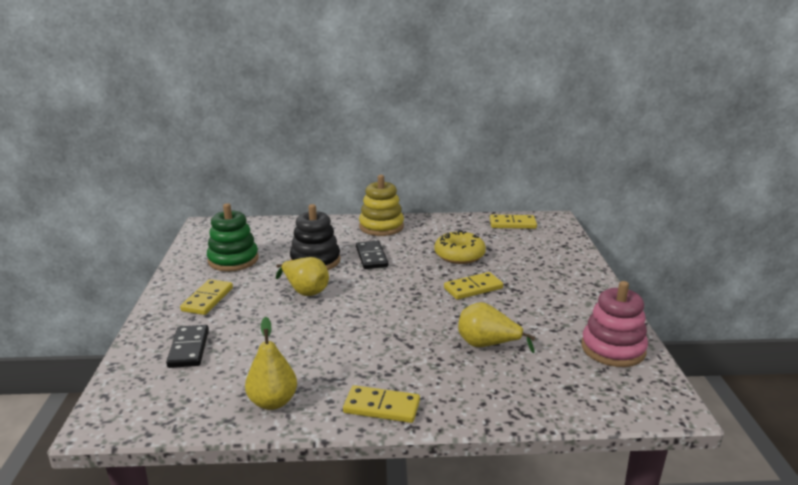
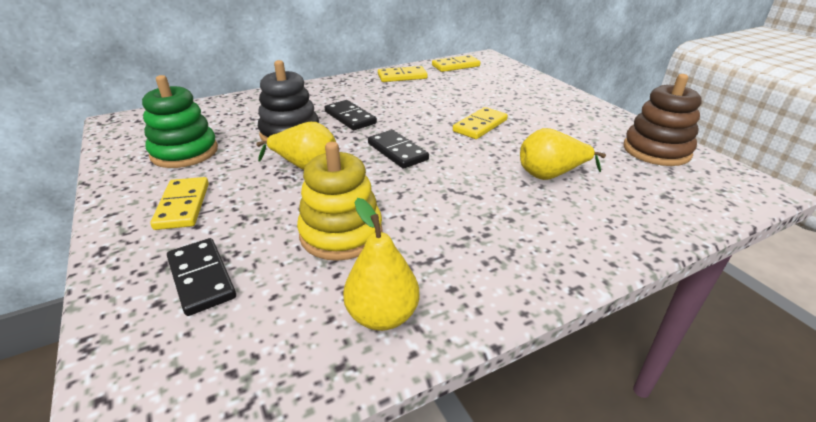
camera: 25 degrees left, 10 degrees up
yellow domino [343,385,420,423] -> yellow domino moved to [378,66,428,82]
yellow stacking toy [359,175,404,236] -> yellow stacking toy moved to [297,142,383,261]
yellow donut [434,230,486,264] -> none
pink stacking toy [581,281,648,367] -> brown stacking toy [624,74,702,166]
none -> black domino [368,130,429,169]

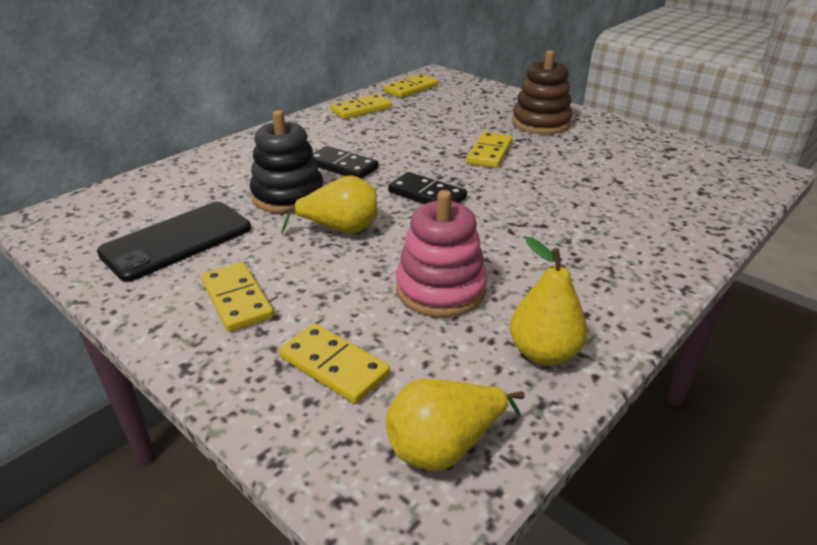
camera: 20 degrees left, 0 degrees up
green stacking toy [142,75,218,168] -> black phone [97,202,251,282]
black domino [167,238,236,316] -> yellow domino [279,323,390,404]
yellow stacking toy [297,142,383,261] -> pink stacking toy [396,190,487,317]
yellow pear [520,128,606,180] -> yellow pear moved to [386,379,525,471]
brown stacking toy [624,74,702,166] -> brown stacking toy moved to [512,50,572,134]

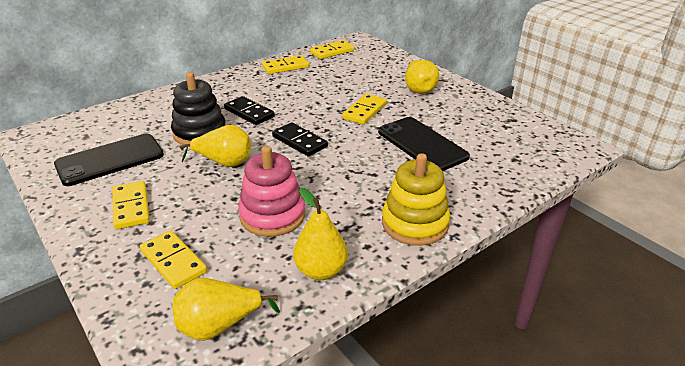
camera: 10 degrees right, 0 degrees up
brown stacking toy [512,50,572,134] -> yellow pear [405,60,439,94]
none -> black phone [378,117,470,171]
none -> yellow stacking toy [382,153,450,246]

